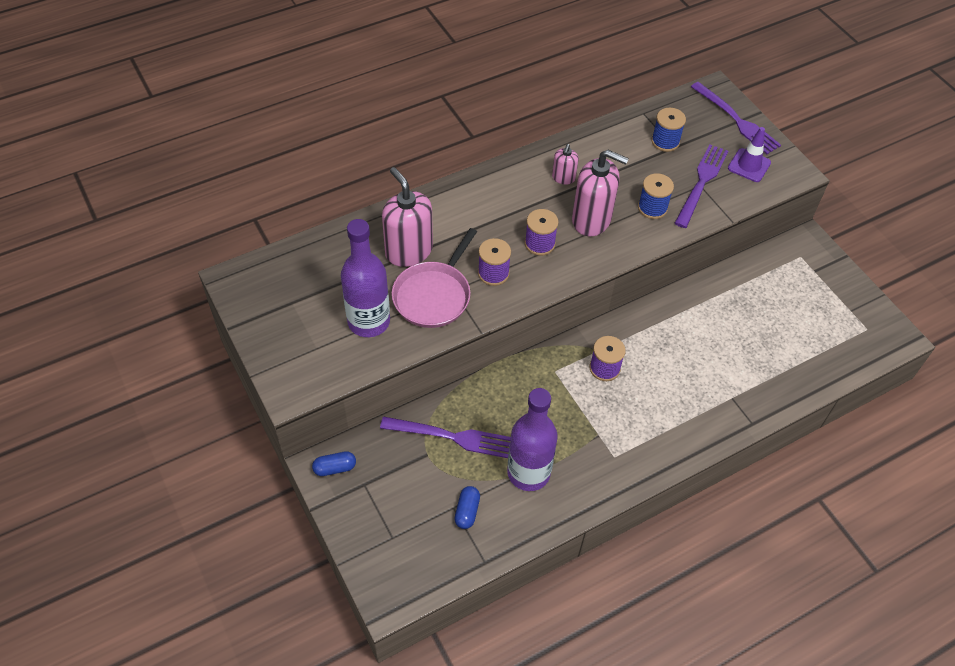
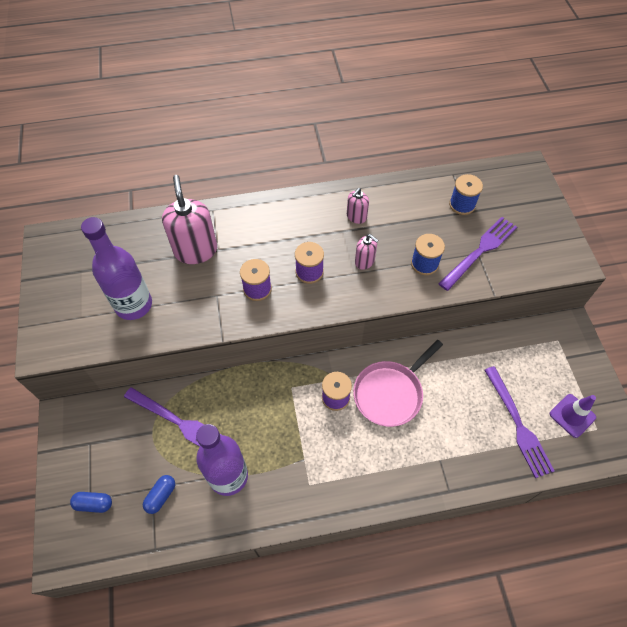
camera: 20 degrees right, 5 degrees up
blue capsule [312,451,356,476] -> blue capsule moved to [70,492,112,513]
pink pan [392,228,477,328] -> pink pan moved to [353,340,443,427]
pink soap dispenser [572,150,629,236] -> pink soap dispenser [355,234,379,270], size x0.51
purple fork [691,82,781,154] -> purple fork moved to [484,366,555,478]
purple traffic cone [728,127,771,182] -> purple traffic cone moved to [550,394,596,438]

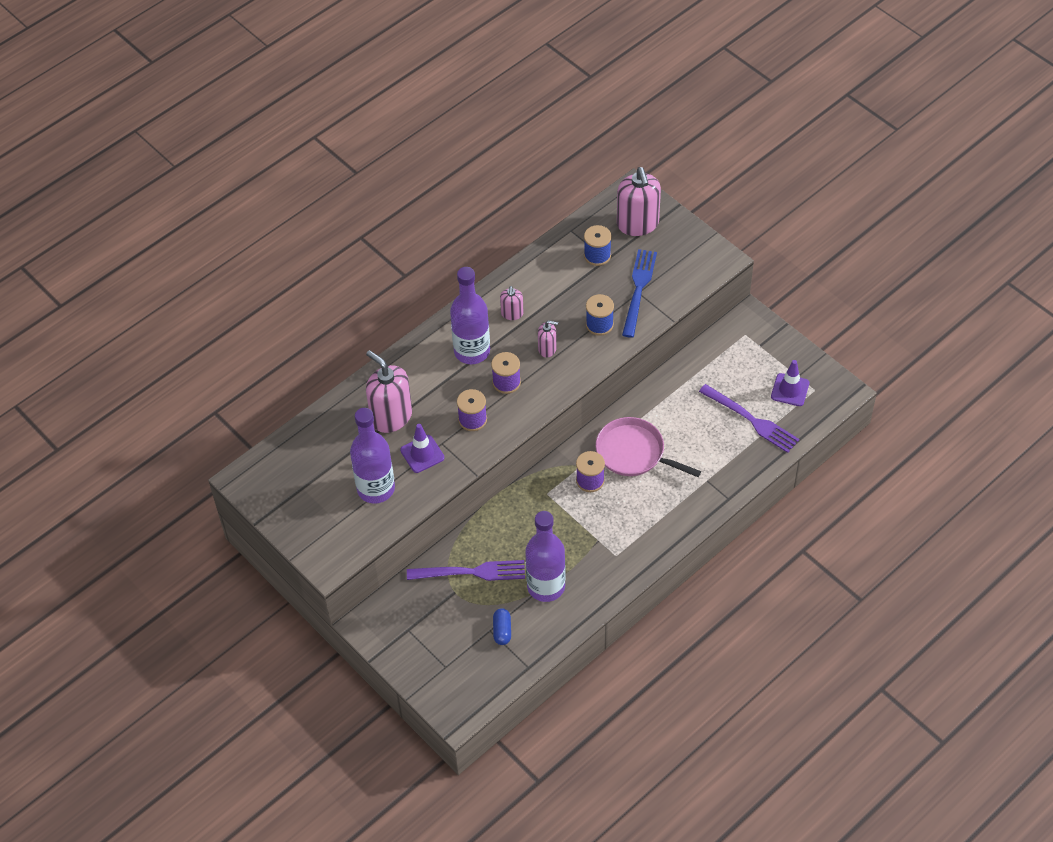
camera: 30 degrees left, 5 degrees down
blue capsule [70,492,112,513] -> none
pink pan [353,340,443,427] -> pink pan turned 105 degrees clockwise [596,417,701,477]
purple fork [438,217,517,291] -> blue fork [622,249,657,338]
none -> purple traffic cone [400,424,445,473]
none -> purple bottle [450,267,490,364]
none -> pink soap dispenser [617,167,661,236]

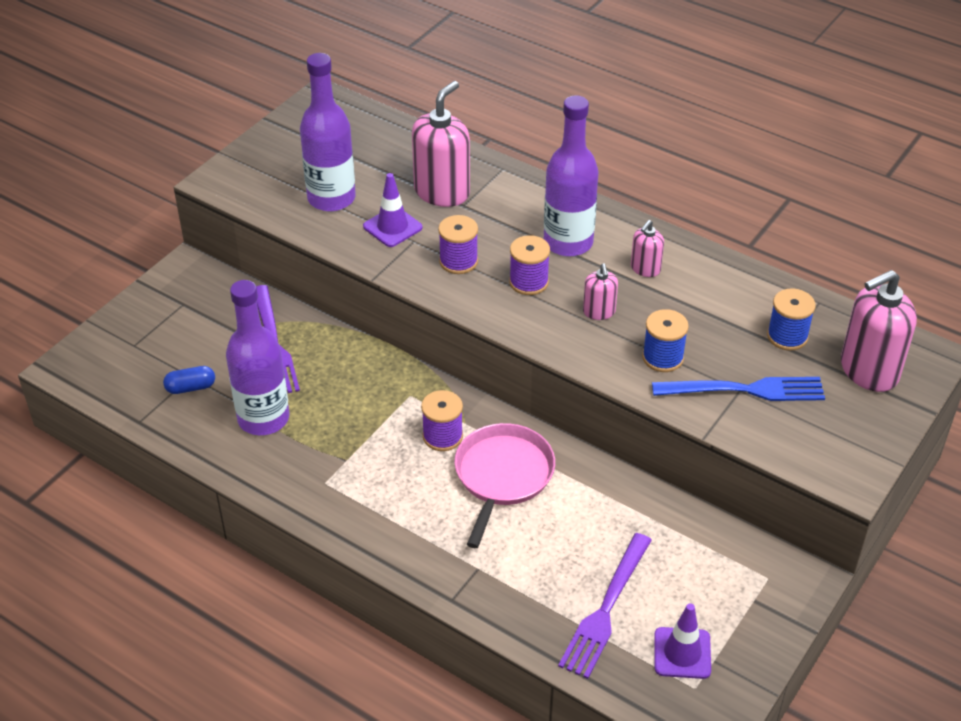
camera: 75 degrees right, 10 degrees down
pink soap dispenser [500,286,524,320] -> pink soap dispenser turned 45 degrees counterclockwise [631,220,664,277]

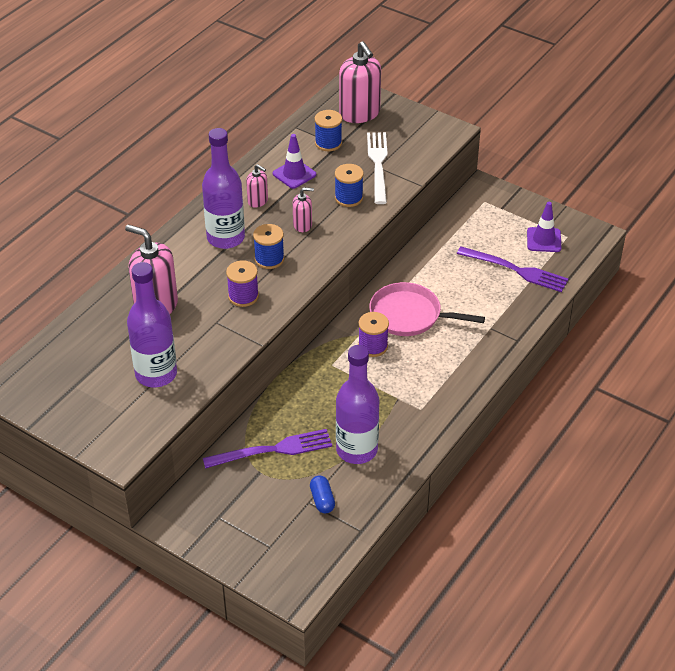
camera: 90 degrees left, 0 degrees up
purple traffic cone [363,173,422,247] -> purple traffic cone moved to [273,134,316,189]
purple spool [509,235,550,295] -> blue spool [253,224,284,269]
blue fork [652,377,825,401] -> white fork [367,132,388,204]

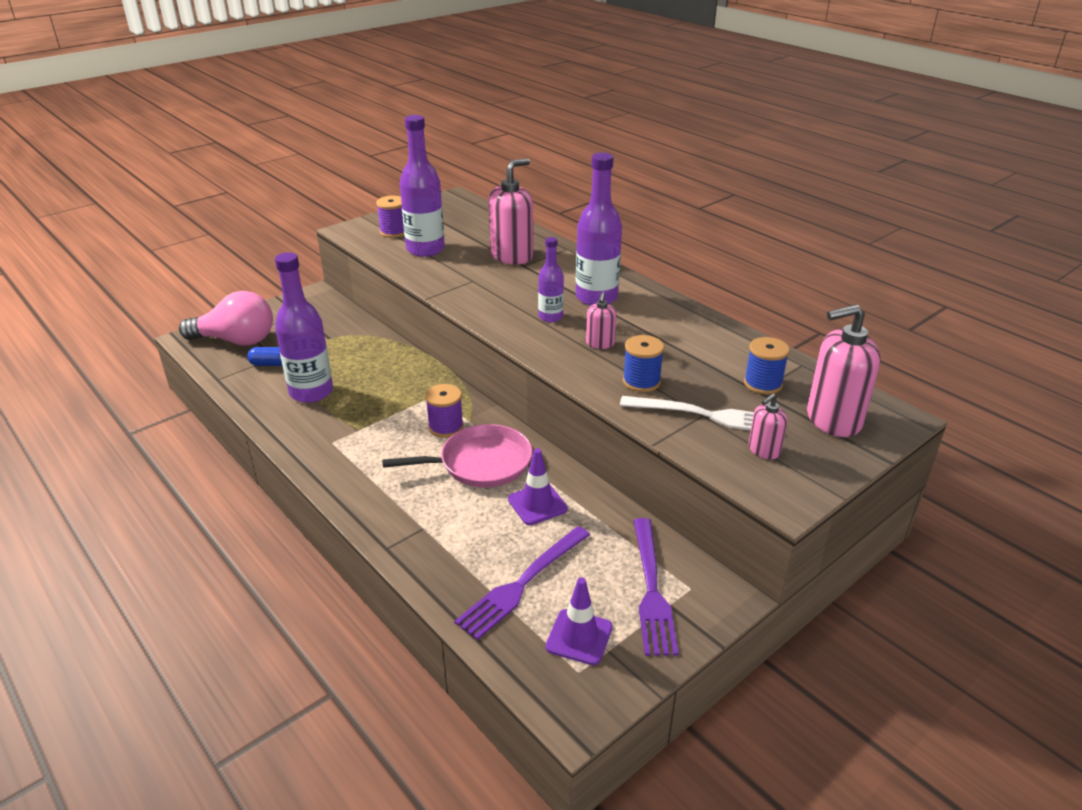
camera: 105 degrees right, 10 degrees down
purple fork [203,429,332,468] -> purple fork moved to [633,518,679,656]
purple spool [226,260,259,307] -> purple spool moved to [376,196,404,238]
pink soap dispenser [246,164,268,208] -> pink soap dispenser moved to [748,394,787,459]
blue spool [253,224,284,269] -> purple bottle [538,237,564,322]
purple traffic cone [273,134,316,189] -> purple traffic cone moved to [508,448,568,525]
pink pan [369,282,485,336] -> pink pan turned 45 degrees clockwise [382,424,532,488]
none -> pink light bulb [179,291,273,346]

